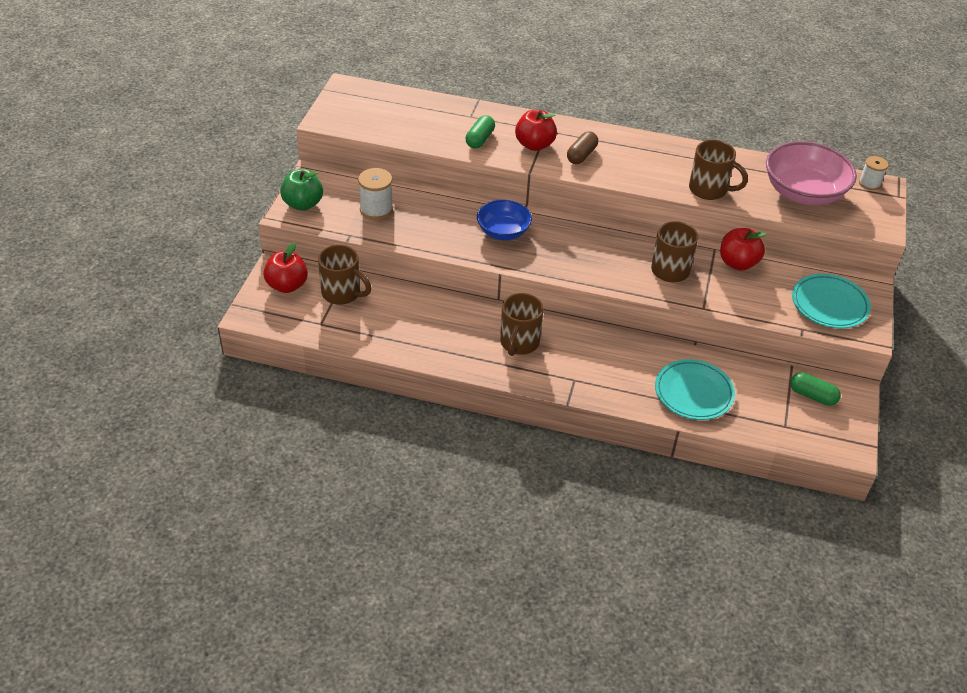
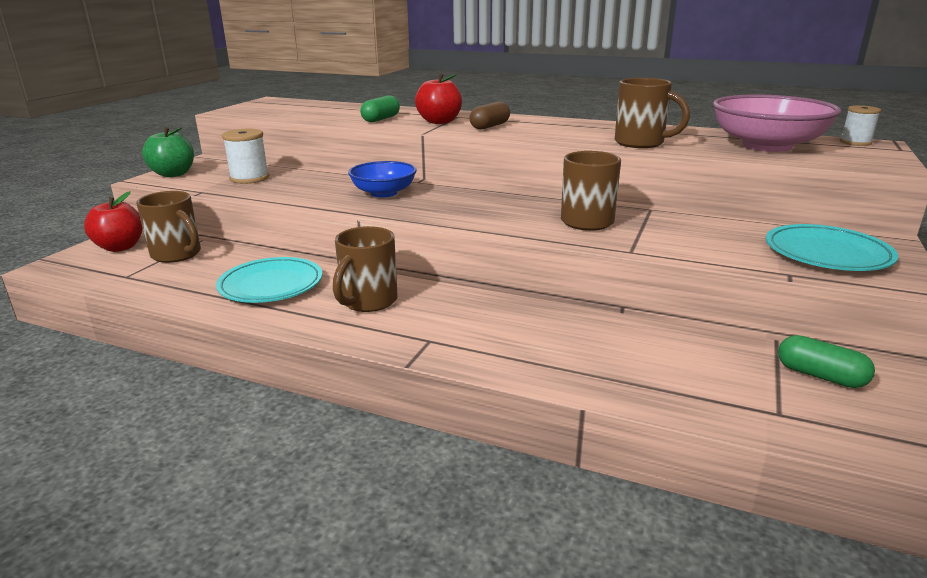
camera: 10 degrees right, 20 degrees down
turquoise plate [655,359,735,420] -> turquoise plate moved to [216,257,322,303]
red apple [720,228,767,271] -> none

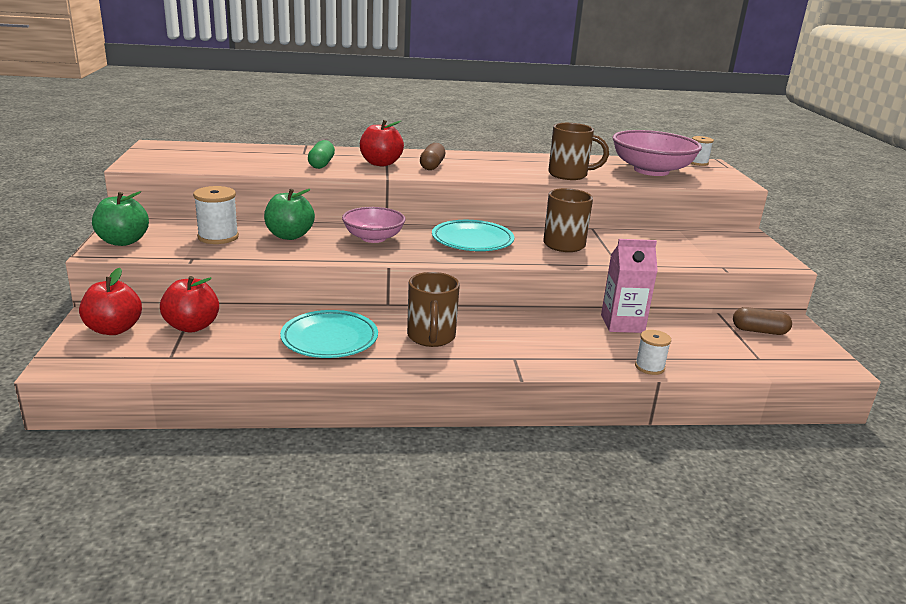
camera: 30 degrees left, 0 degrees up
brown mug [136,191,201,263] -> red apple [160,276,219,333]
blue bowl [348,161,417,197] -> pink bowl [342,207,406,243]
turquoise plate [766,224,898,271] -> turquoise plate moved to [432,220,514,251]
green capsule [778,335,875,388] -> brown capsule [733,307,792,335]
none -> green apple [264,189,315,240]
none -> pink carton [601,239,658,333]
none -> white spool [635,330,671,375]

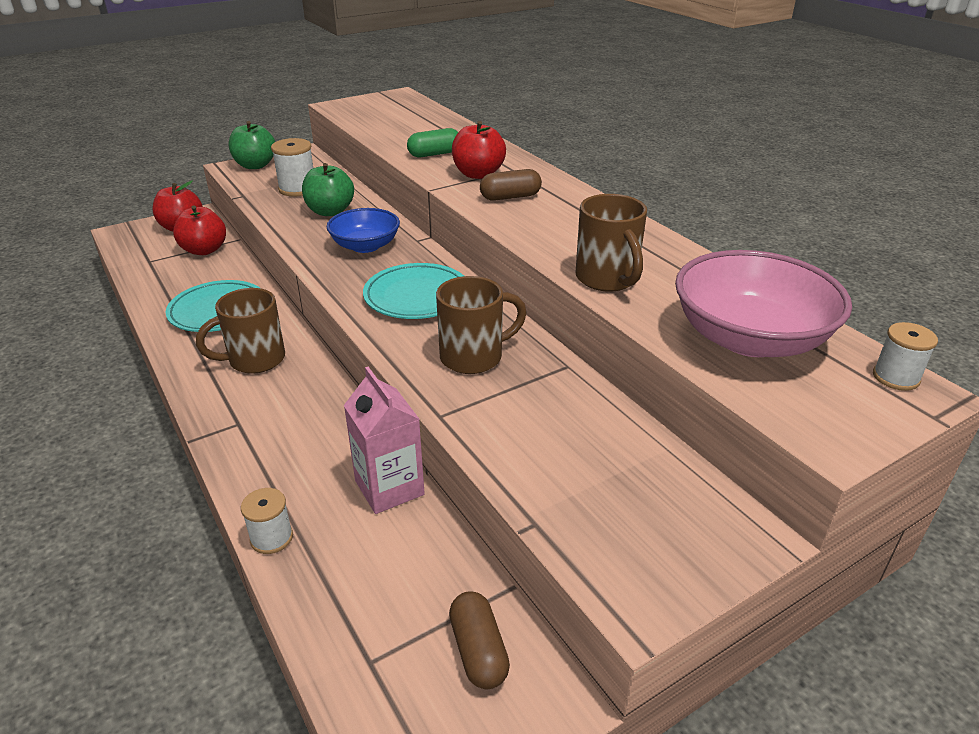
camera: 65 degrees right, 10 degrees up
pink bowl [342,207,406,243] -> blue bowl [327,208,400,253]

